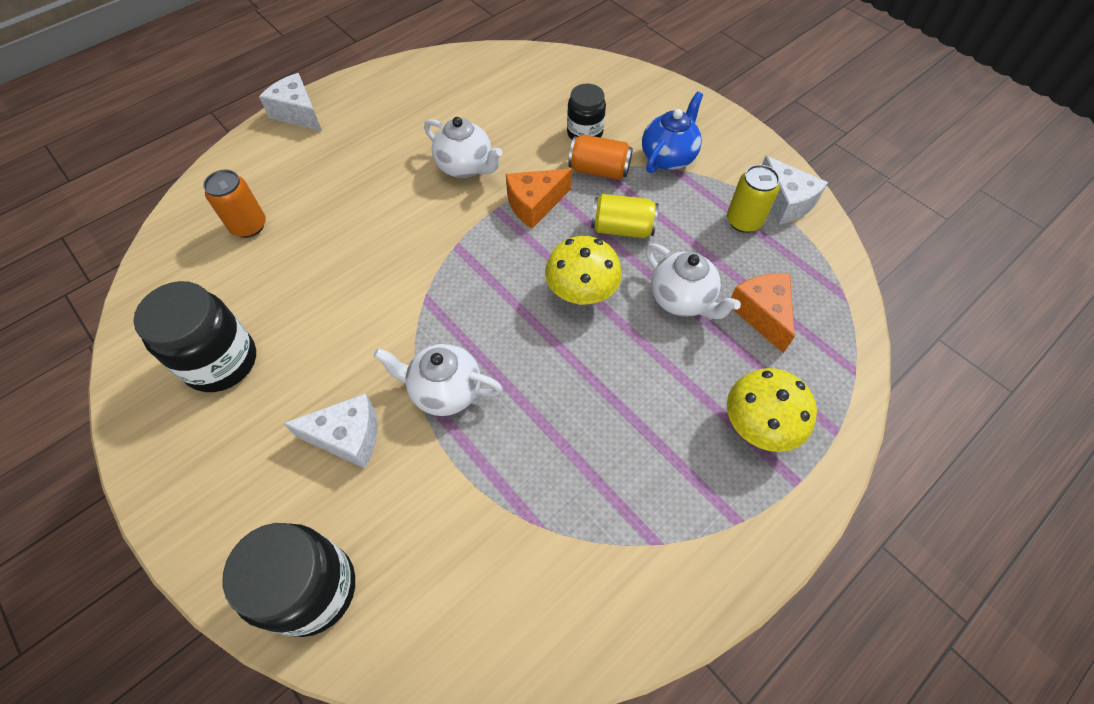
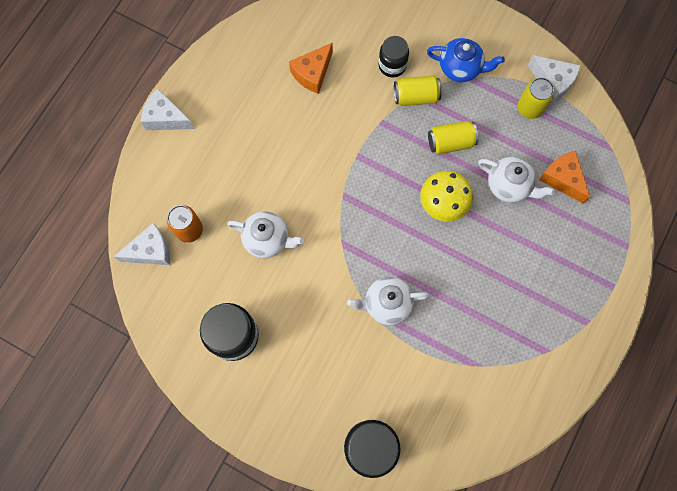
camera: 20 degrees left, 15 degrees up
white cheese [283,393,377,469] -> white cheese moved to [113,223,170,265]
white teapot [424,117,503,178] -> white teapot moved to [227,211,304,258]
orange cheese [506,169,572,229] -> orange cheese moved to [289,42,333,94]
orange can [568,135,633,180] -> yellow can [394,76,441,106]
blue teapot [642,92,703,173] -> blue teapot turned 90 degrees clockwise [427,38,505,82]
yellow mushroom [727,368,817,452] -> none

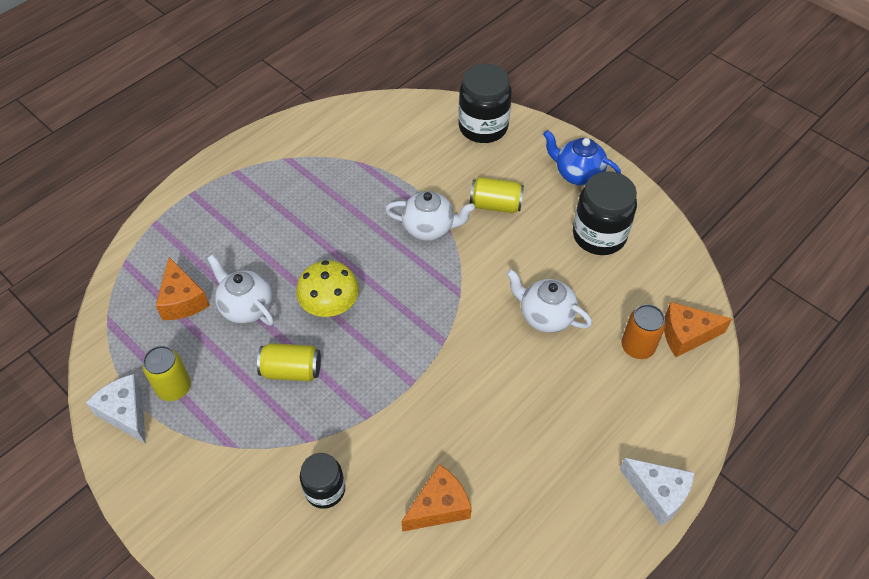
camera: 165 degrees left, 20 degrees down
white cheese [113,223,170,265] -> orange cheese [664,302,732,357]
yellow can [394,76,441,106] -> yellow can moved to [470,177,524,213]
blue teapot [427,38,505,82] -> blue teapot moved to [543,130,621,186]

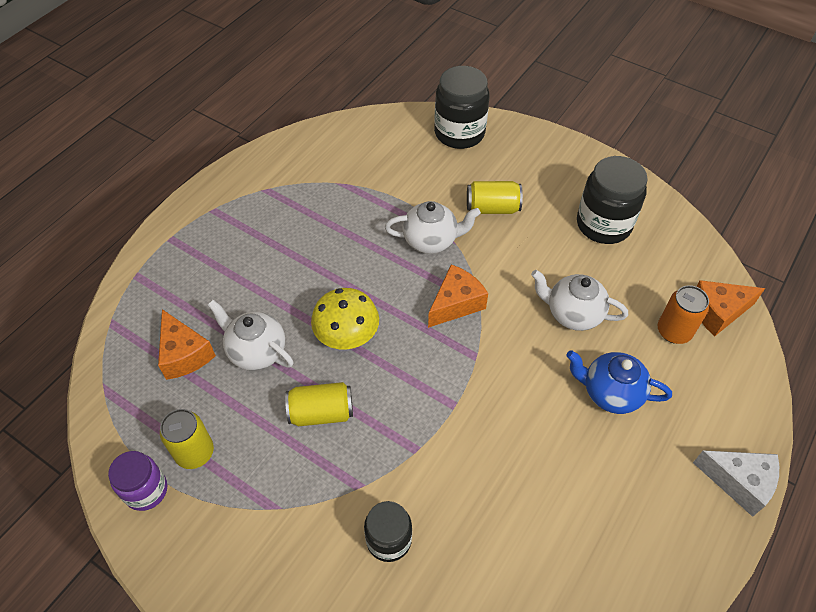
camera: 10 degrees left, 0 degrees up
white cheese [86,374,146,444] -> purple jar [108,451,167,511]
orange cheese [401,464,472,532] -> orange cheese moved to [428,264,488,328]
blue teapot [543,130,621,186] -> blue teapot moved to [566,350,672,414]

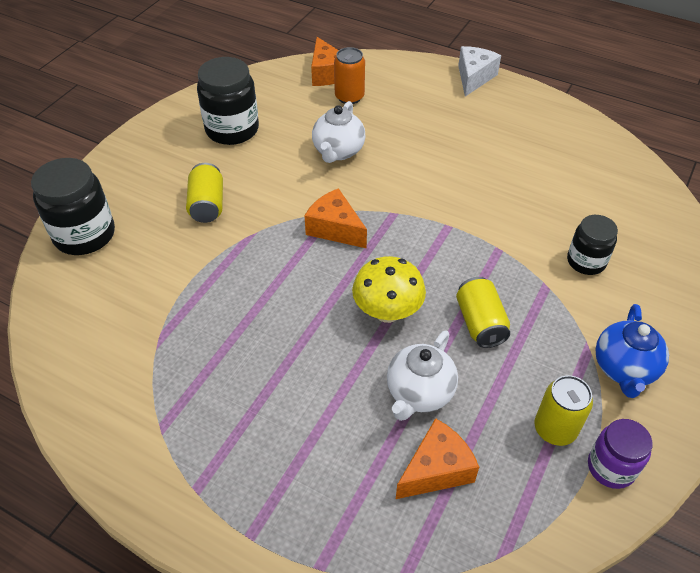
camera: 95 degrees left, 5 degrees down
white teapot [385,201,481,254] -> none
blue teapot [566,350,672,414] -> blue teapot moved to [596,304,669,398]

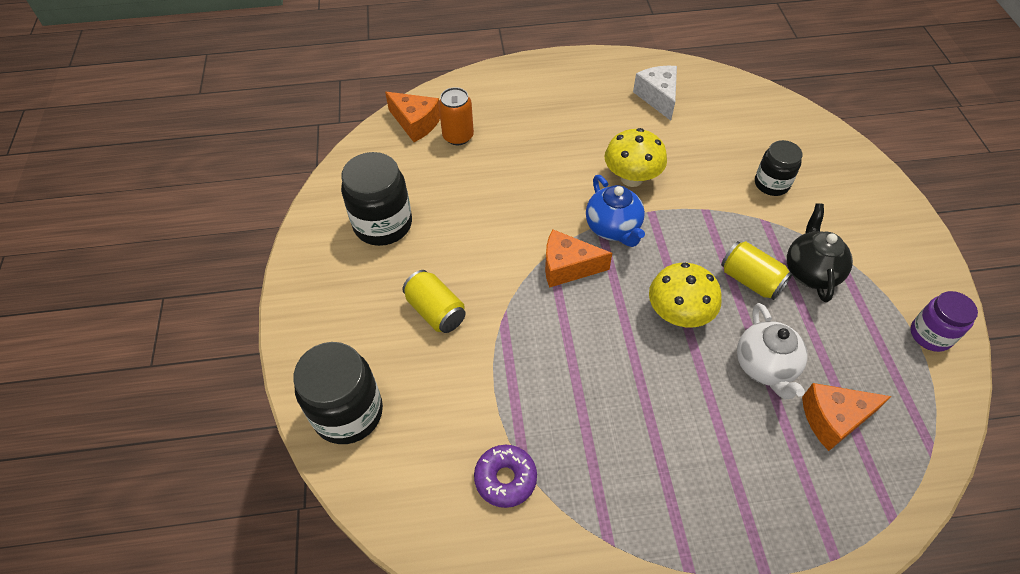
camera: 35 degrees left, 5 degrees up
white teapot [312,101,366,163] -> none
orange cheese [396,418,479,499] -> orange cheese turned 120 degrees counterclockwise [802,383,892,451]
white cheese [458,46,501,97] -> white cheese moved to [633,66,677,121]
yellow can [535,375,593,446] -> none
blue teapot [596,304,669,398] -> blue teapot moved to [586,175,645,247]
none -> purple donut [474,445,537,508]
none -> yellow mushroom [605,128,667,187]
none -> black teapot [787,203,853,302]

